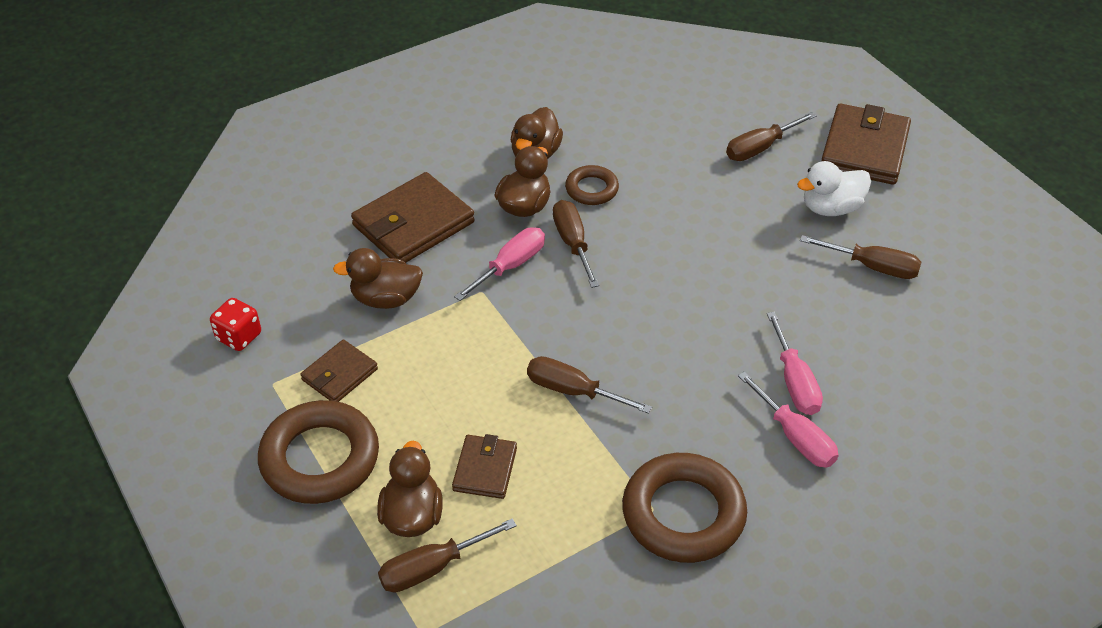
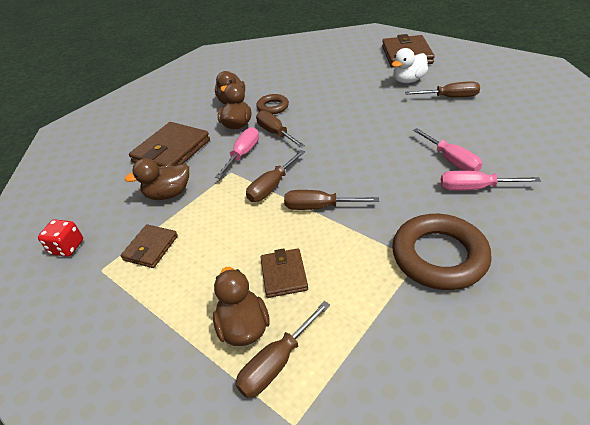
camera: 15 degrees left, 5 degrees down
brown ring [258,400,379,504] -> none
brown screwdriver [726,112,817,161] -> brown screwdriver moved to [246,150,305,202]
pink screwdriver [738,372,838,468] -> pink screwdriver turned 150 degrees clockwise [441,171,541,191]

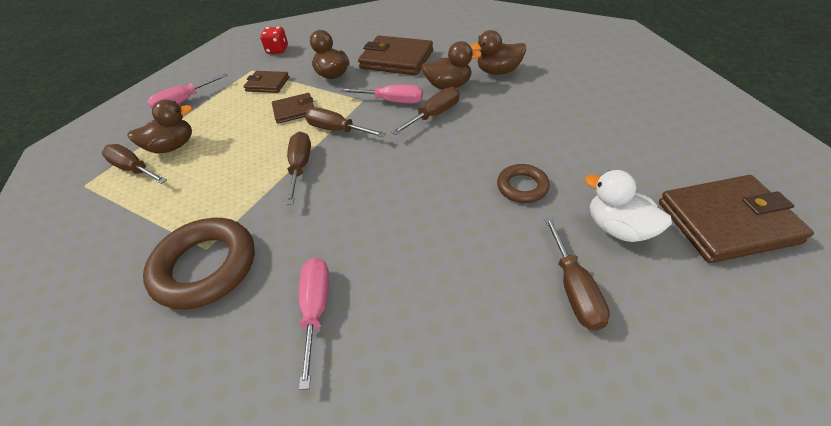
camera: 80 degrees right, 5 degrees up
brown ring [256,94,289,114] -> brown ring moved to [497,164,550,203]
brown wallet [260,248,308,298] -> brown wallet moved to [272,93,314,124]
pink screwdriver [413,128,482,171] -> pink screwdriver moved to [147,73,228,108]

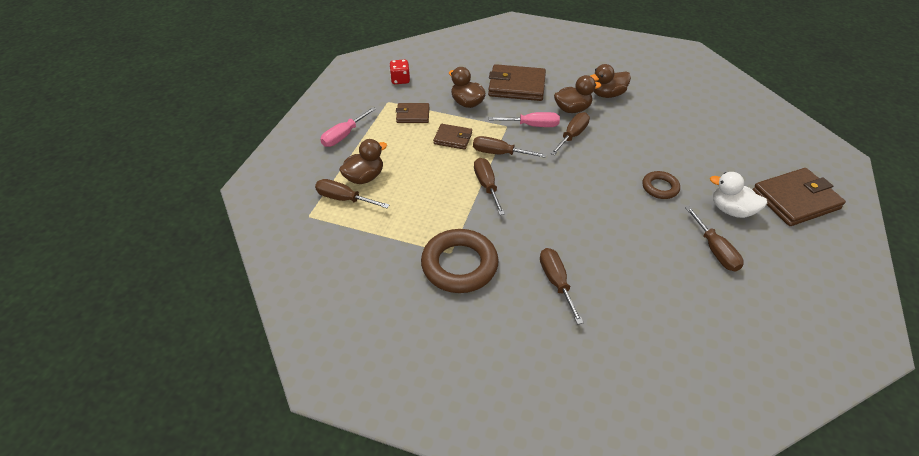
camera: 15 degrees left, 0 degrees up
brown wallet [272,93,314,124] -> brown wallet turned 45 degrees clockwise [433,124,472,150]
pink screwdriver [299,257,329,390] -> brown screwdriver [540,248,584,324]

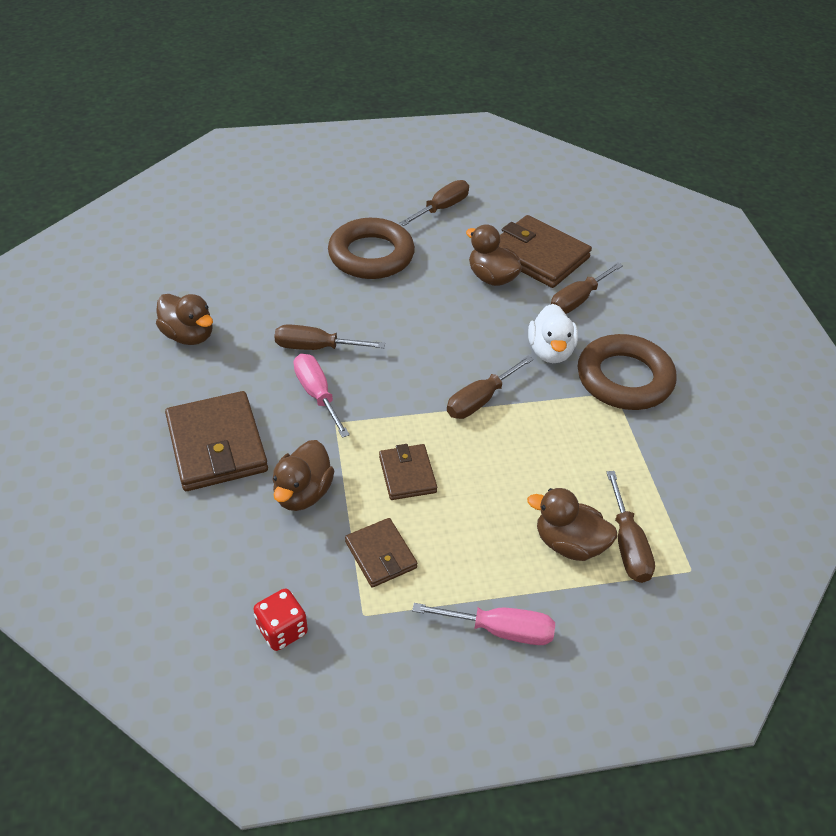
camera: 120 degrees left, 0 degrees up
brown screwdriver [473,136,547,158] -> none
brown duck [554,75,601,113] -> brown duck moved to [466,224,522,286]
brown ring [642,171,680,199] -> brown ring [328,218,415,279], size x1.85
white duck [710,172,768,218] -> white duck moved to [528,304,578,363]
brown wallet [752,168,846,226] -> brown wallet moved to [498,215,592,288]

